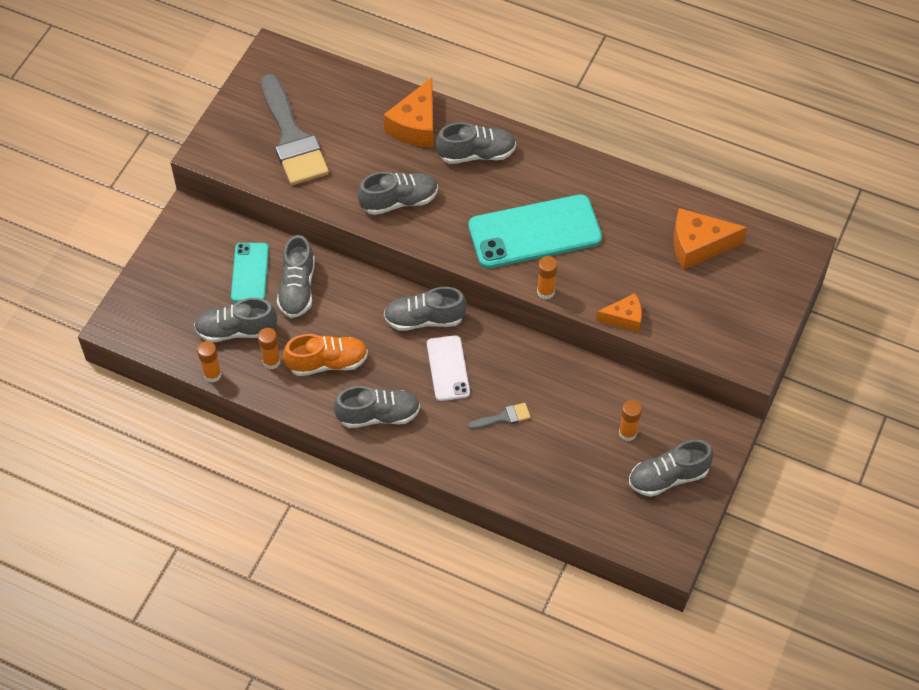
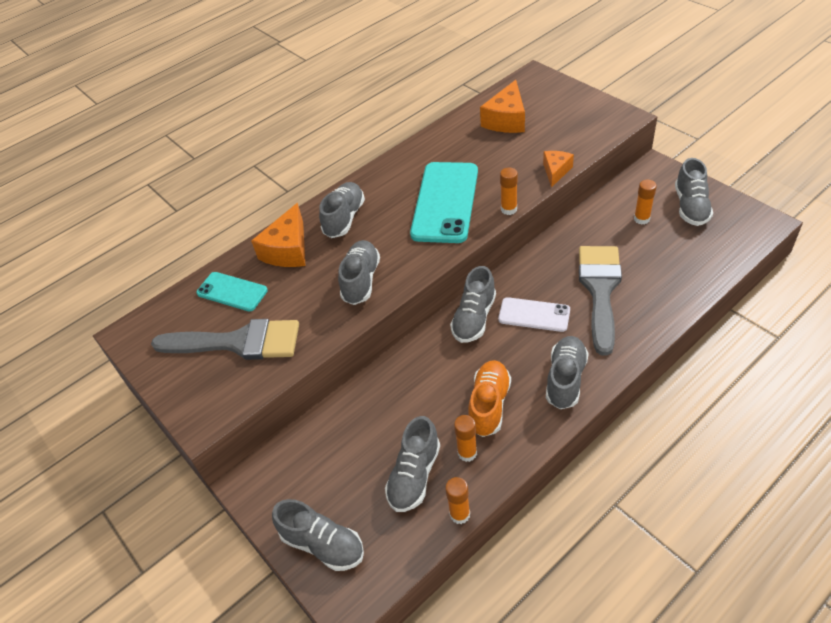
camera: 60 degrees left, 10 degrees down
turquoise phone [231,243,269,302] -> turquoise phone moved to [196,272,268,311]
grey shoe [277,235,315,318] -> grey shoe moved to [272,499,364,571]
orange cheese [384,78,433,147] -> orange cheese turned 60 degrees clockwise [251,203,305,267]
grey brush [468,403,531,429] -> grey brush [579,246,622,356], size x2.38

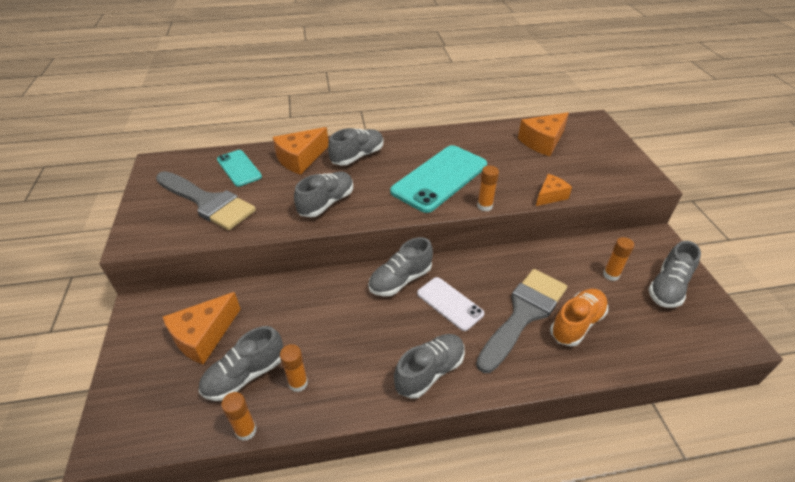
camera: 25 degrees right, 5 degrees down
grey shoe [272,499,364,571] -> none
orange shoe [468,360,511,437] -> orange shoe moved to [550,289,608,346]
none -> orange cheese [163,292,241,365]

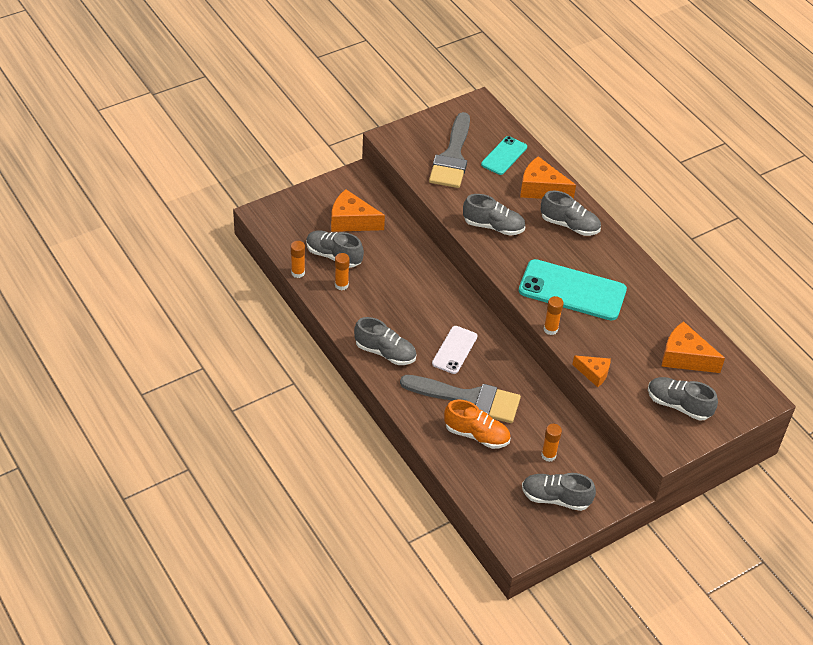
camera: 65 degrees right, 5 degrees up
grey shoe [368,237,433,296] -> grey shoe moved to [648,377,718,421]

